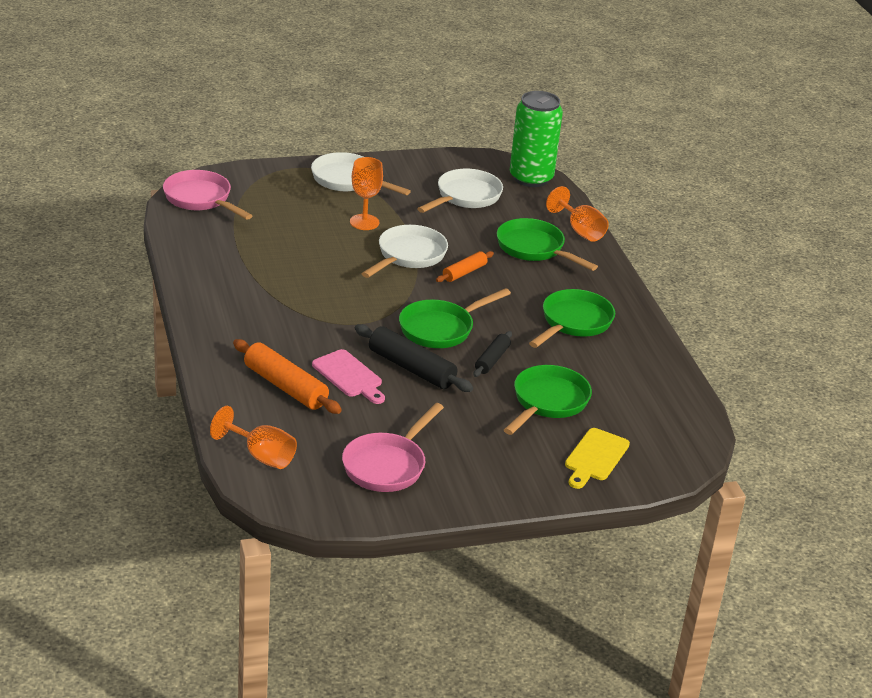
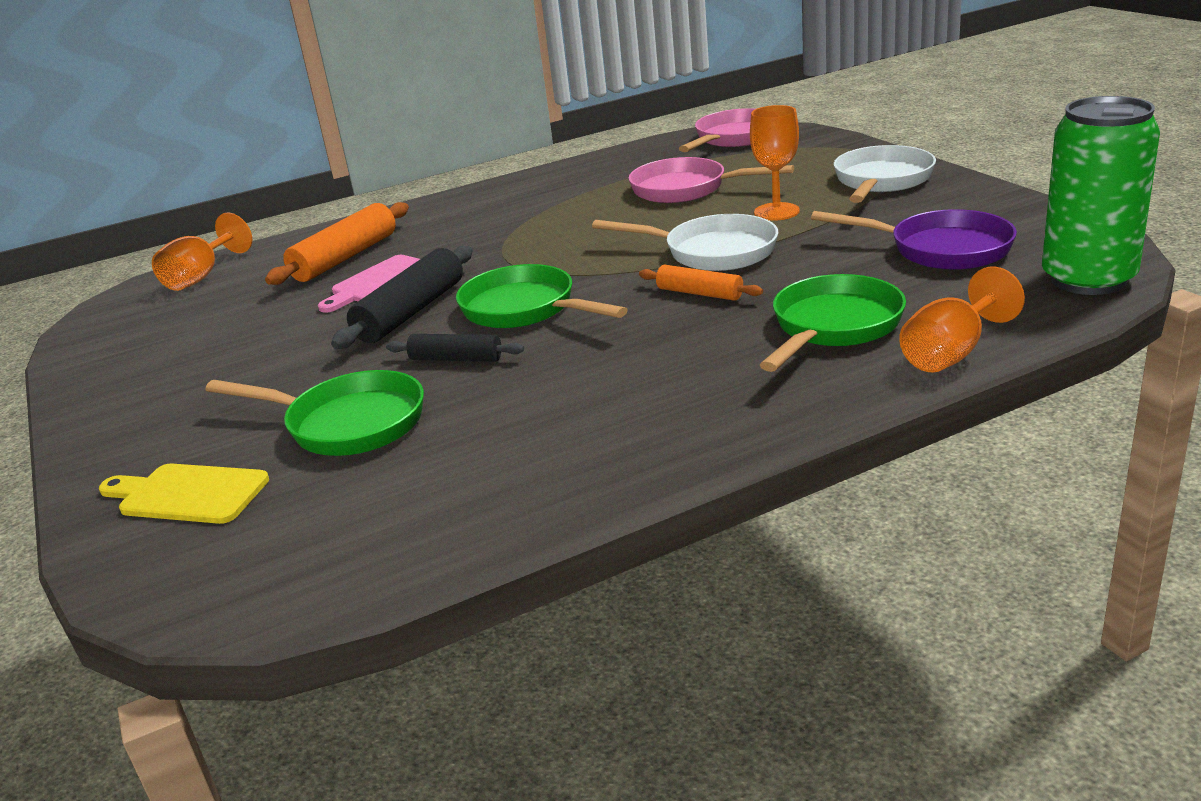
camera: 85 degrees right, 5 degrees down
pink pan [342,403,444,492] -> pink pan moved to [628,157,794,203]
white pan [417,169,503,213] -> purple pan [811,209,1017,270]
green pan [529,289,615,348] -> none

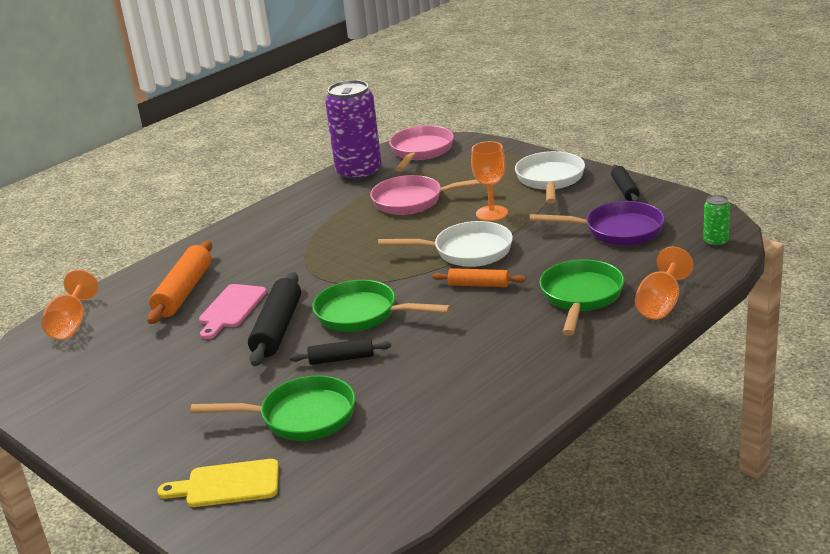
camera: 20 degrees left, 0 degrees up
green can [1042,96,1160,295] -> green can [703,195,730,247], size x0.44
none -> purple can [325,80,382,182]
none -> black rolling pin [611,165,640,202]

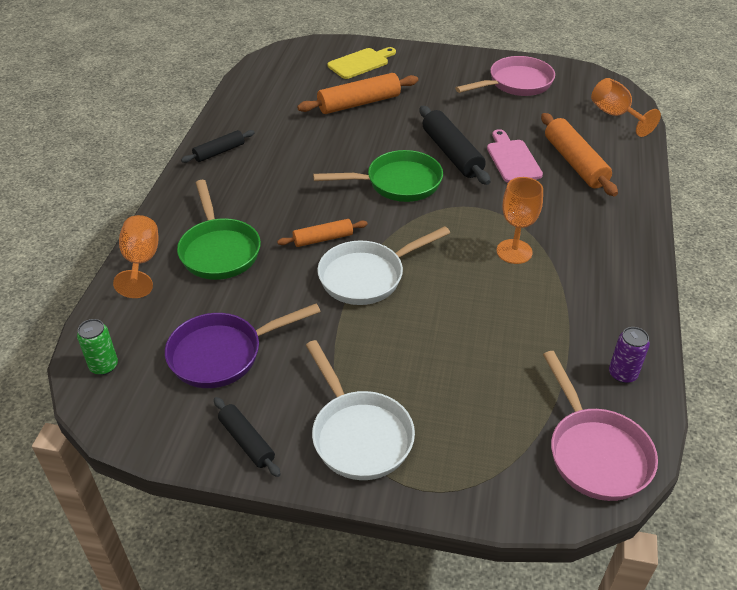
camera: 145 degrees right, 15 degrees up
green pan [190,375,356,441] -> orange rolling pin [297,73,418,114]
black rolling pin [290,338,391,365] -> black rolling pin moved to [181,130,255,163]
purple can [325,80,382,182] -> purple can [609,327,650,383], size x0.44
pink pan [370,175,482,215] -> pink pan moved to [455,56,555,96]
orange goblet [471,141,508,221] -> orange goblet moved to [497,177,543,264]

